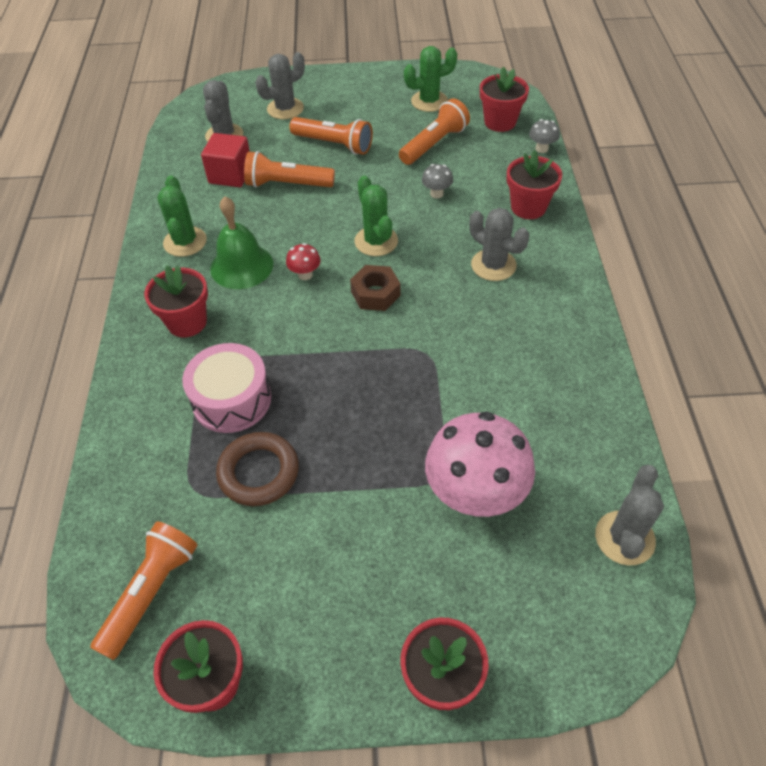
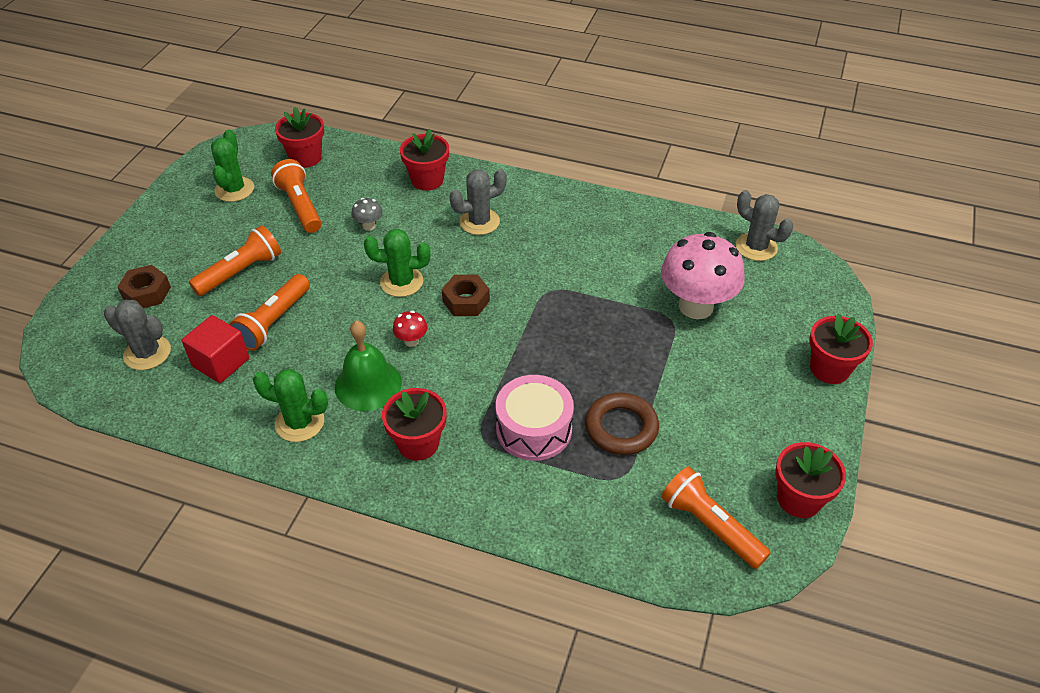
camera: 70 degrees left, 5 degrees down
grey cactus [255,52,305,119] -> brown nut [117,265,171,308]
grey mushroom [529,119,560,153] -> none

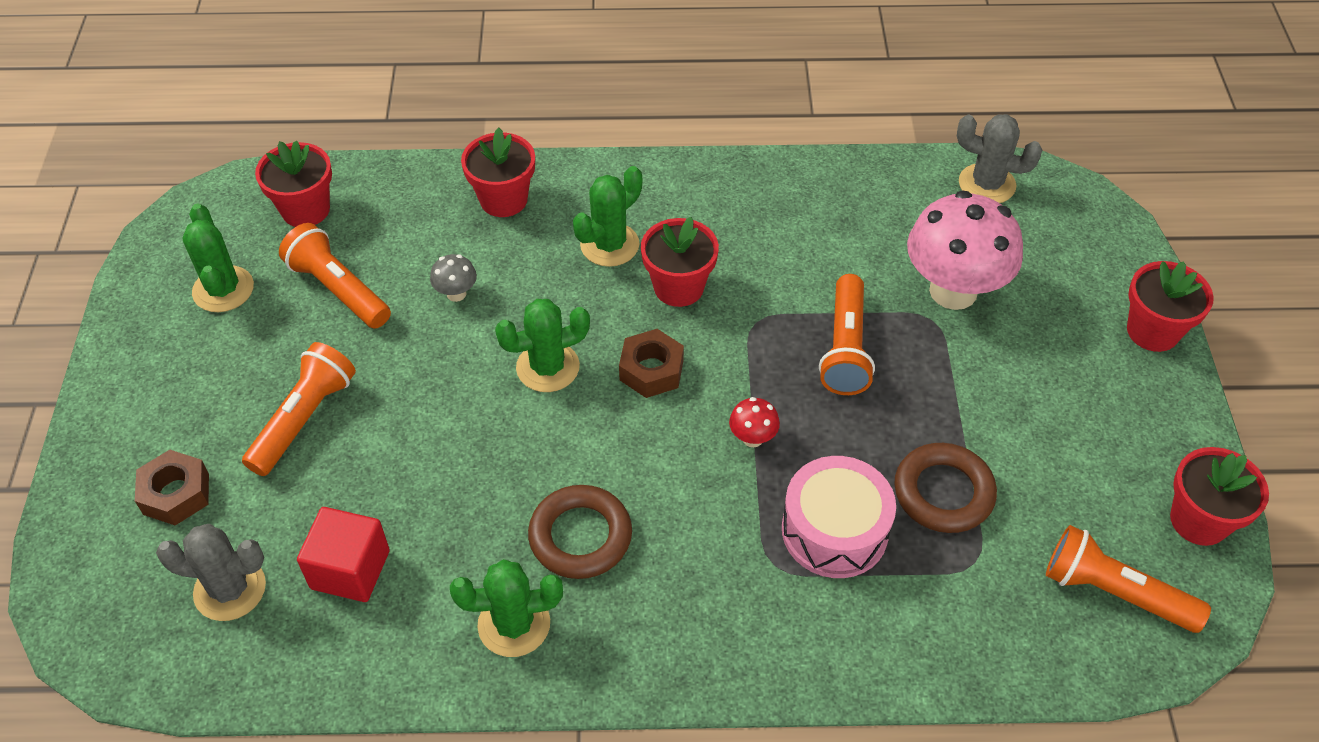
camera: 20 degrees left, 5 degrees up
orange flashlight [229,274,310,351] -> orange flashlight moved to [819,274,875,395]
green bell [335,321,402,411] -> brown ring [528,485,632,579]
red flower pot [382,388,447,461] -> red flower pot moved to [641,217,719,307]
red mushroom [393,311,428,347] -> red mushroom moved to [729,397,780,447]
grey cactus [449,169,507,235] -> green cactus [573,166,642,267]

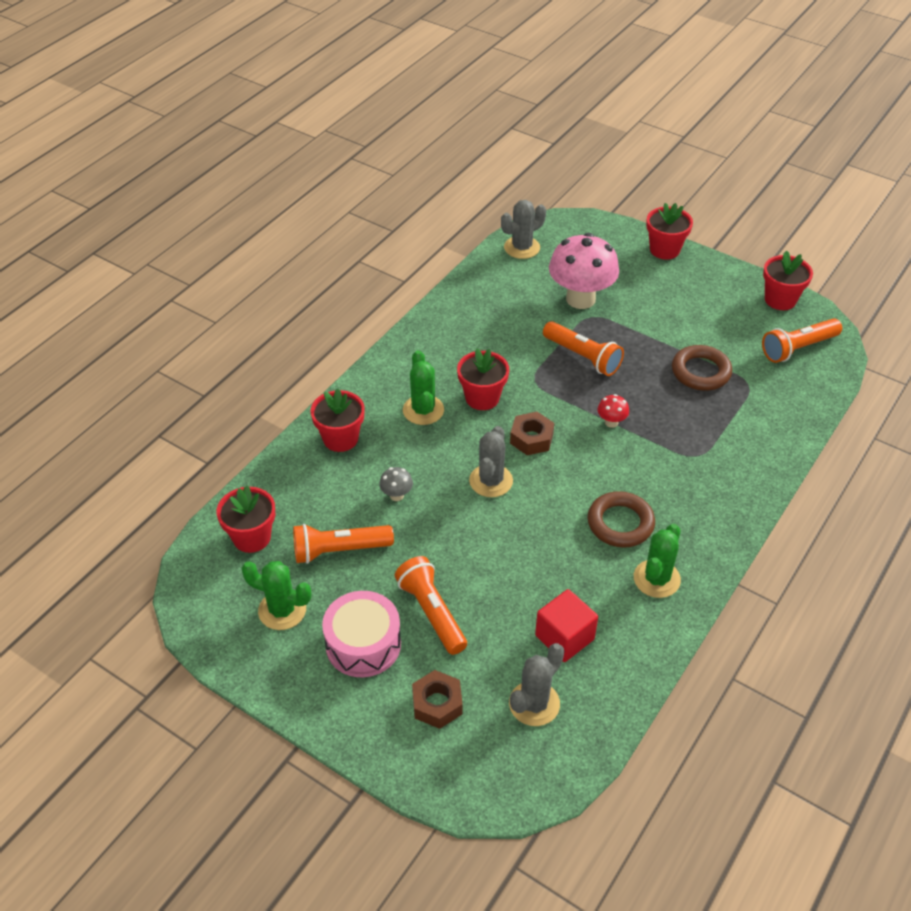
camera: 55 degrees left, 5 degrees down
green cactus [495,299,590,392] -> grey cactus [469,426,513,497]
pink drum [782,456,896,578] -> pink drum moved to [322,591,401,677]

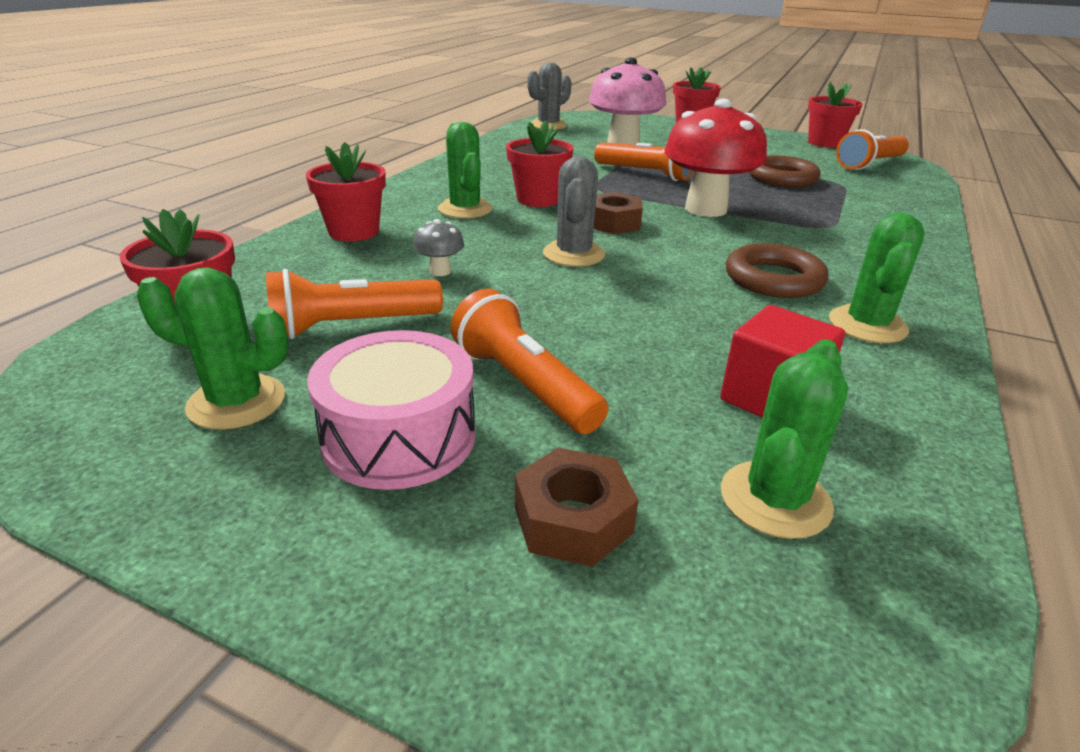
camera: 10 degrees left, 15 degrees down
grey cactus [509,643,564,726] -> green cactus [721,339,848,539]
red mushroom [598,394,629,428] -> red mushroom [664,99,767,217], size x2.41

